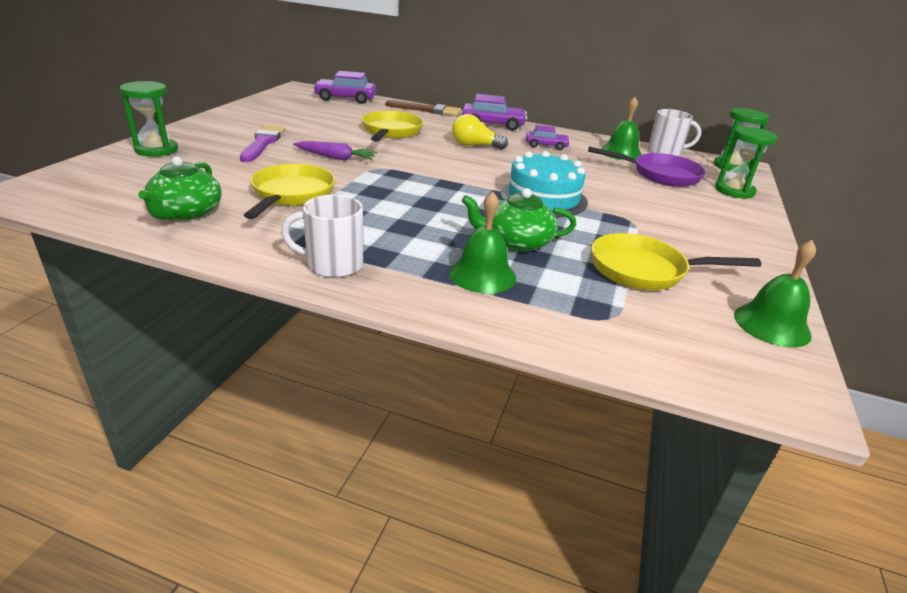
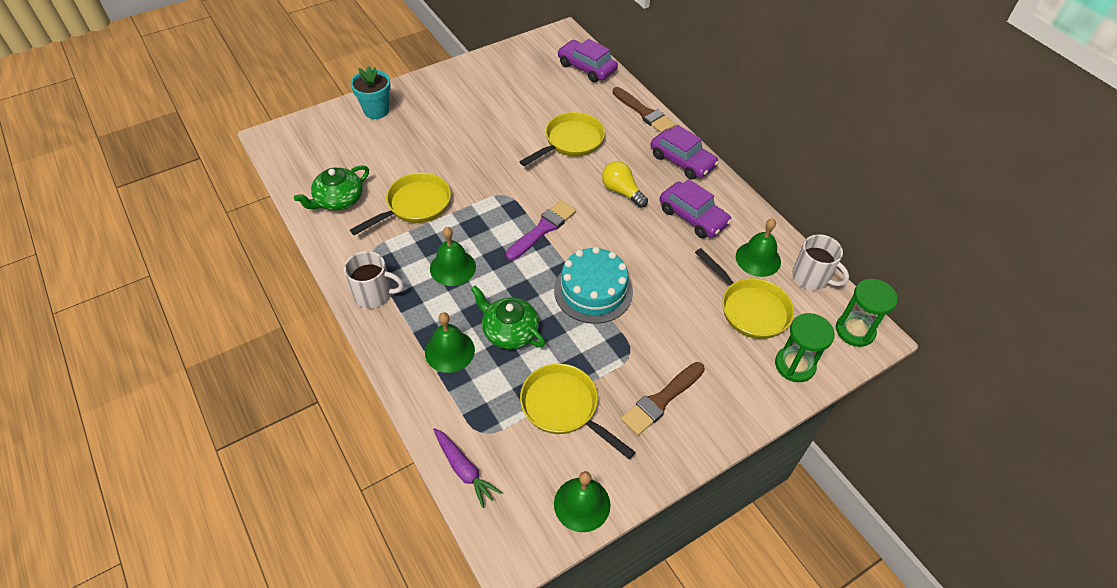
camera: 40 degrees right, 20 degrees up
green hourglass [119,81,178,157] -> turquoise flower pot [351,66,391,119]
purple brush [240,125,285,162] -> purple brush moved to [506,200,576,260]
white mug [281,195,363,278] -> white mug turned 150 degrees clockwise [344,251,404,308]
purple carrot [293,141,377,160] -> purple carrot moved to [433,428,502,508]
purple car [526,125,570,150] -> purple car [659,179,732,238], size x1.59
purple pan [588,146,706,187] -> yellow pan [695,248,794,339]
none -> green bell [430,227,476,286]
none -> brown brush [621,362,705,435]

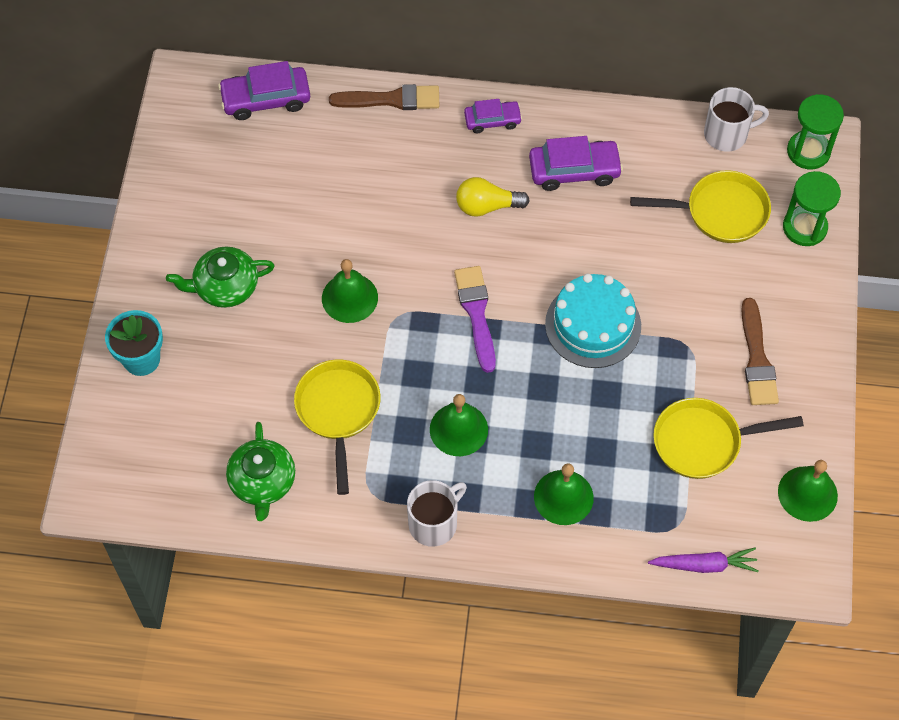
camera: 50 degrees left, 10 degrees up
green teapot [471,286,546,349] -> green teapot moved to [166,247,275,308]
yellow pan [519,112,605,166] -> none
purple car [650,125,719,180] -> purple car [464,99,522,133], size x0.63
green bell [736,218,781,277] -> green bell moved to [322,259,378,323]

